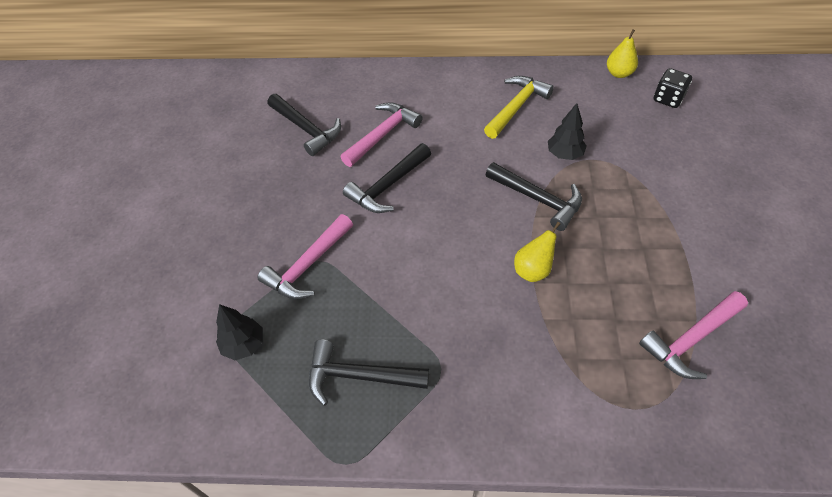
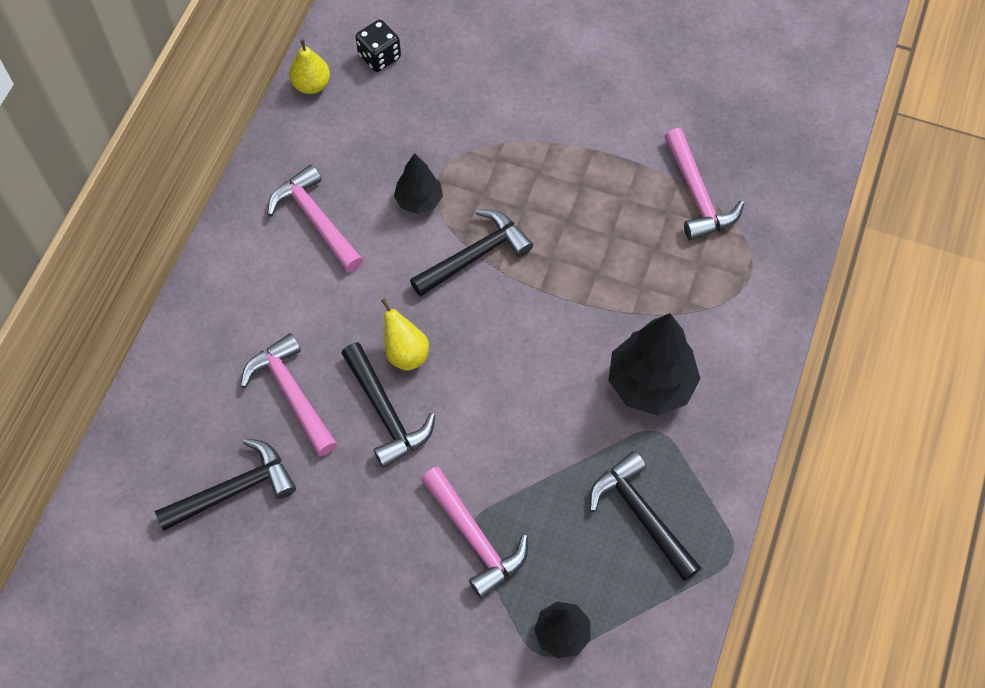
camera: 75 degrees left, 10 degrees up
black hammer [309,340,429,406] -> black hammer turned 120 degrees clockwise [590,451,701,581]
yellow hammer [484,76,554,139] -> pink hammer [268,165,363,272]
yellow pear [514,222,560,282] -> yellow pear moved to [381,298,429,371]
none -> black tree [608,313,701,416]

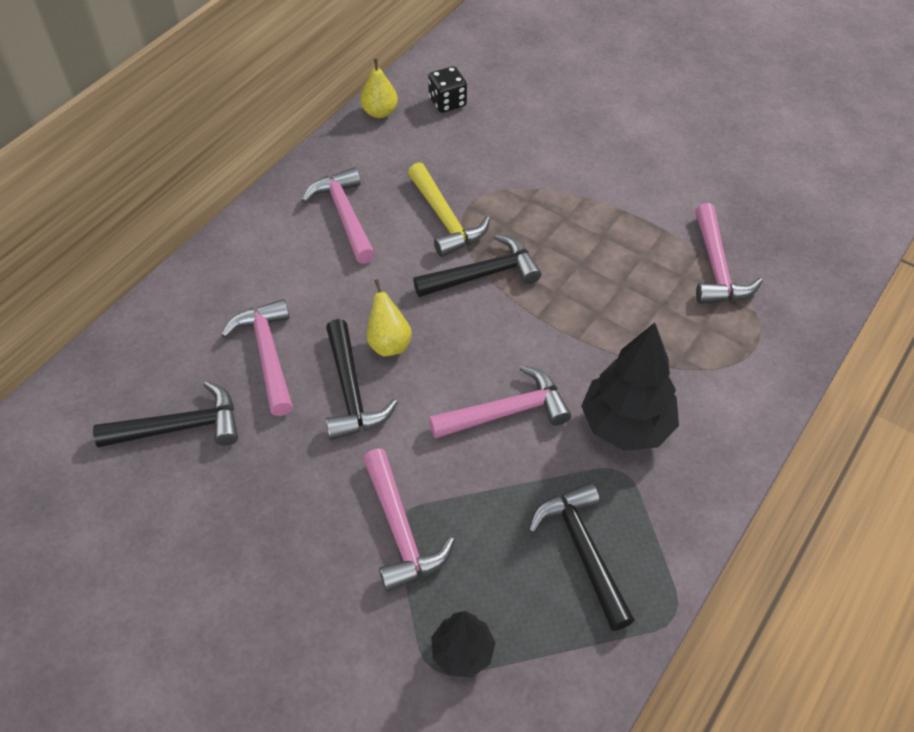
camera: 15 degrees right, 10 degrees down
black tree [394,153,443,214] -> yellow hammer [408,162,490,257]
none -> pink hammer [429,365,571,439]

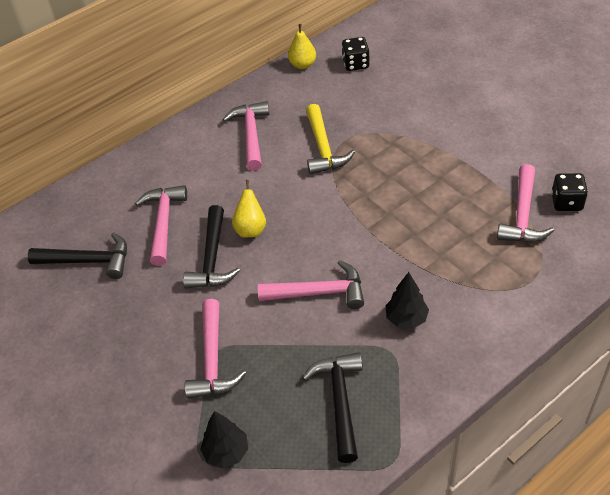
camera: 20 degrees right, 5 degrees down
black hammer [413,234,541,297] -> none
black tree [581,323,679,451] -> black tree [385,272,429,329], size x0.58
none -> black dice [551,173,588,211]

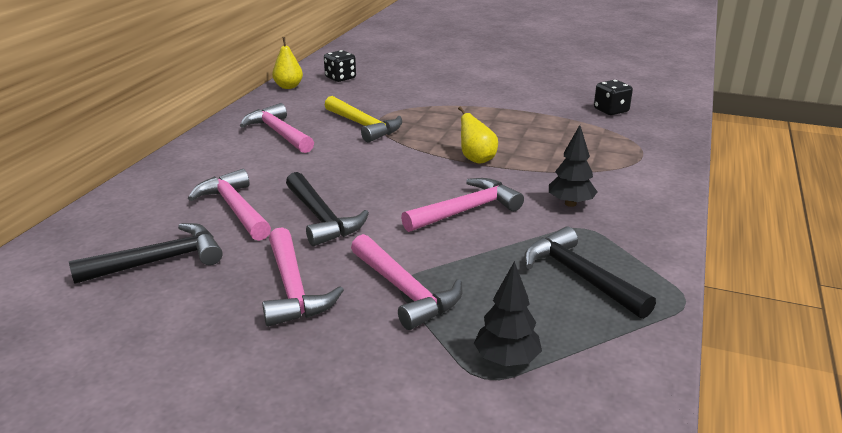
camera: 35 degrees left, 20 degrees down
yellow pear [232,180,266,237] -> yellow pear moved to [458,107,498,164]
pink hammer [497,164,554,242] -> pink hammer moved to [262,227,344,327]

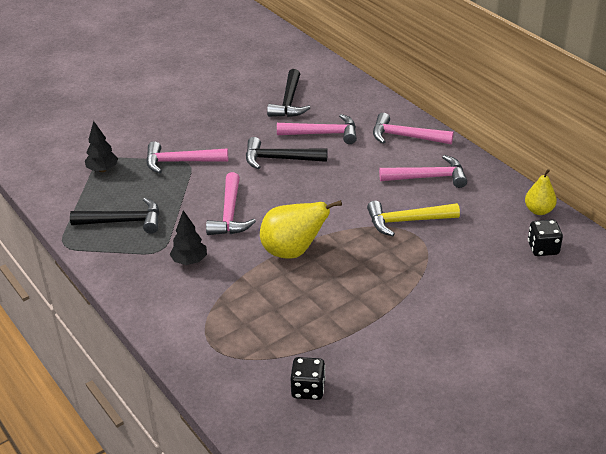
camera: 125 degrees right, 10 degrees up
pink hammer [262,227,344,327] -> pink hammer moved to [373,113,454,145]
yellow pear [458,107,498,164] -> yellow pear [260,200,342,259], size x1.69

